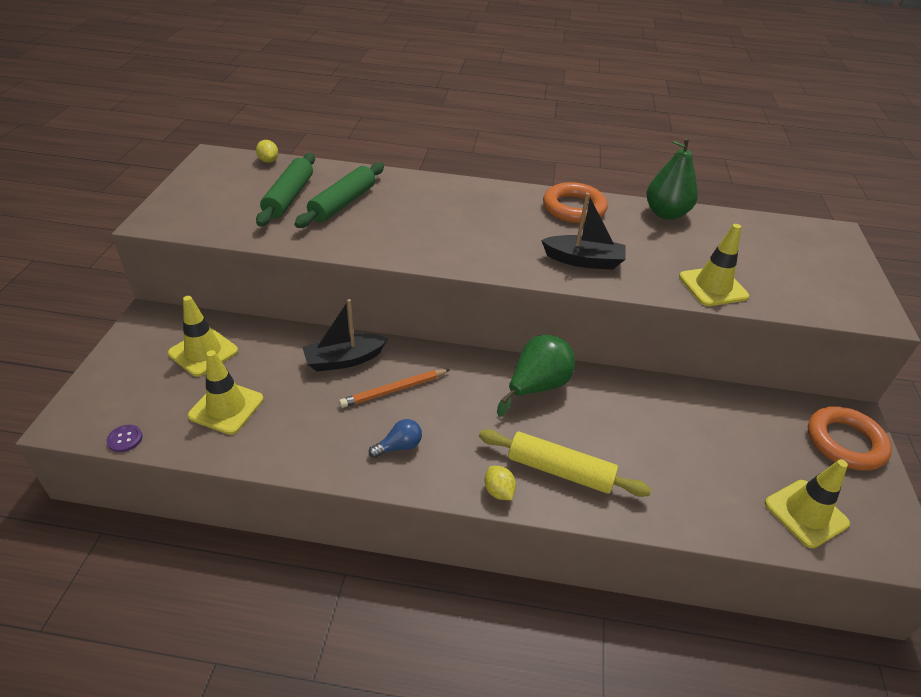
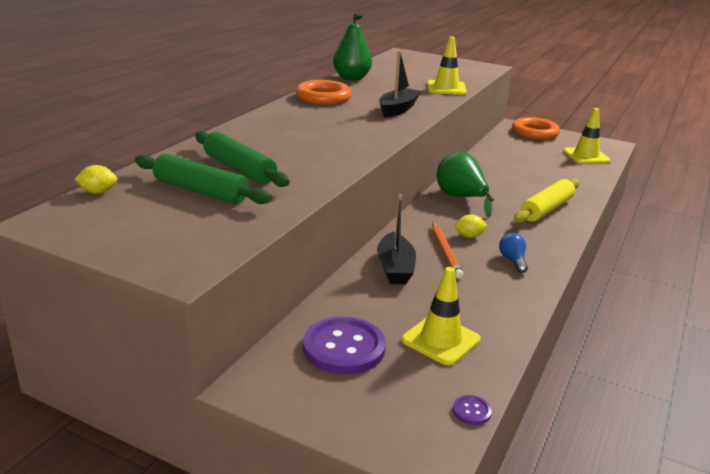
camera: 70 degrees left, 15 degrees down
yellow traffic cone [168,296,238,377] -> purple button [303,317,386,375]
yellow lemon [484,466,516,500] -> yellow lemon moved to [455,214,488,238]

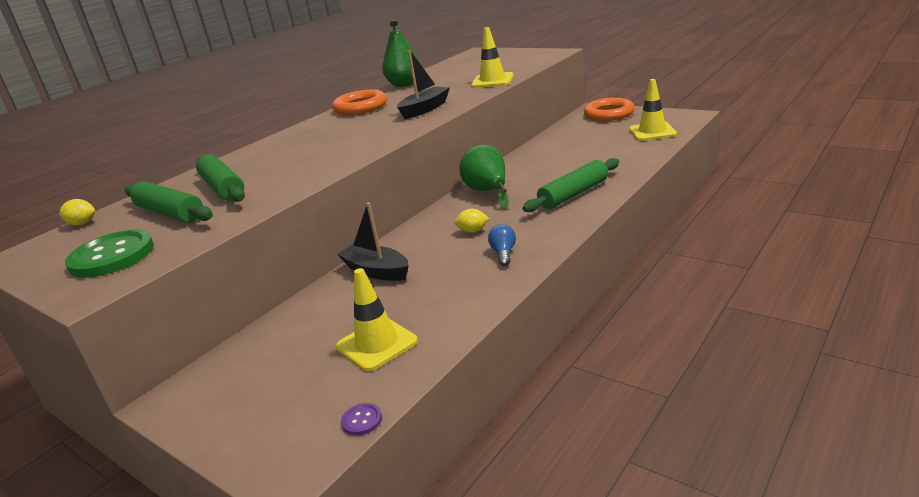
camera: 15 degrees right, 0 degrees up
purple button [303,317,386,375] -> none
black boat [377,195,416,284] -> black boat turned 120 degrees clockwise [337,203,409,281]
orange pencil [432,222,463,279] -> none
yellow rolling pin [514,179,580,223] -> green rolling pin [522,158,619,212]
none -> green button [65,230,154,278]

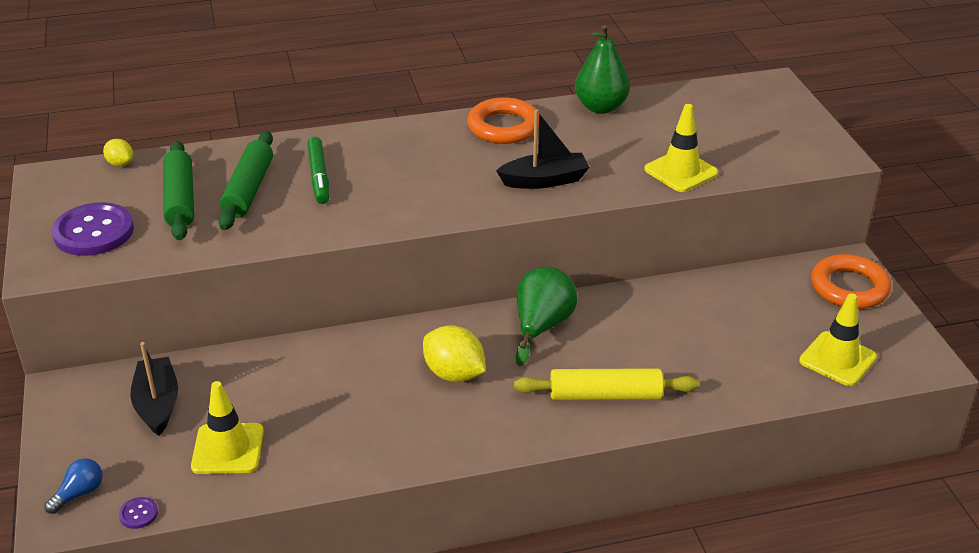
camera: 35 degrees right, 10 degrees up
green button [65,230,154,278] -> purple button [52,202,134,256]
black boat [337,203,409,281] -> black boat moved to [130,342,178,436]
yellow lemon [455,209,490,233] -> yellow lemon [423,325,486,382], size x1.83
blue light bulb [488,224,516,266] -> blue light bulb moved to [45,458,103,514]
green rolling pin [522,158,619,212] -> yellow rolling pin [514,368,699,400]
none -> green marker [307,137,329,204]

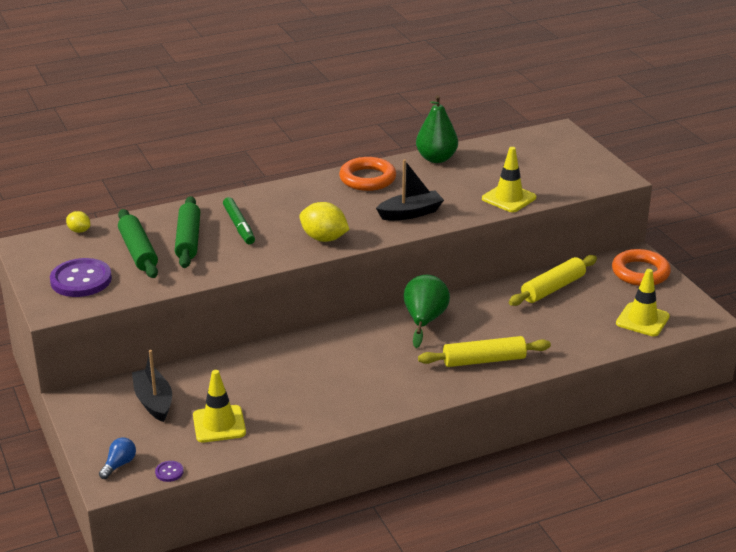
camera: 10 degrees left, 5 degrees down
yellow lemon [423,325,486,382] -> yellow lemon moved to [299,202,349,242]
none -> yellow rolling pin [509,255,597,306]

